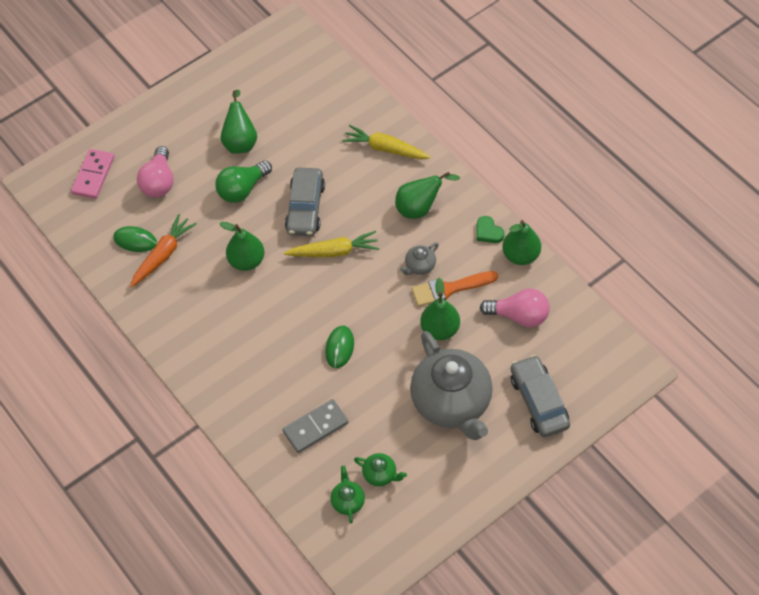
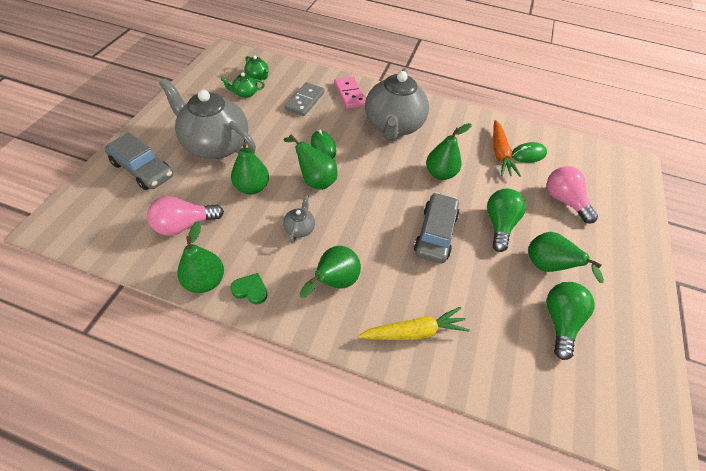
camera: 140 degrees right, 5 degrees down
pink domino [71,149,115,199] -> pink domino moved to [334,77,366,109]
yellow carrot [284,231,379,257] -> none
grey car [285,168,325,236] -> grey car turned 45 degrees clockwise [414,192,459,263]
orange brush [412,271,498,307] -> none
none -> green pear [284,134,338,190]
none -> grey teapot [365,68,429,141]
none -> green light bulb [546,282,595,360]

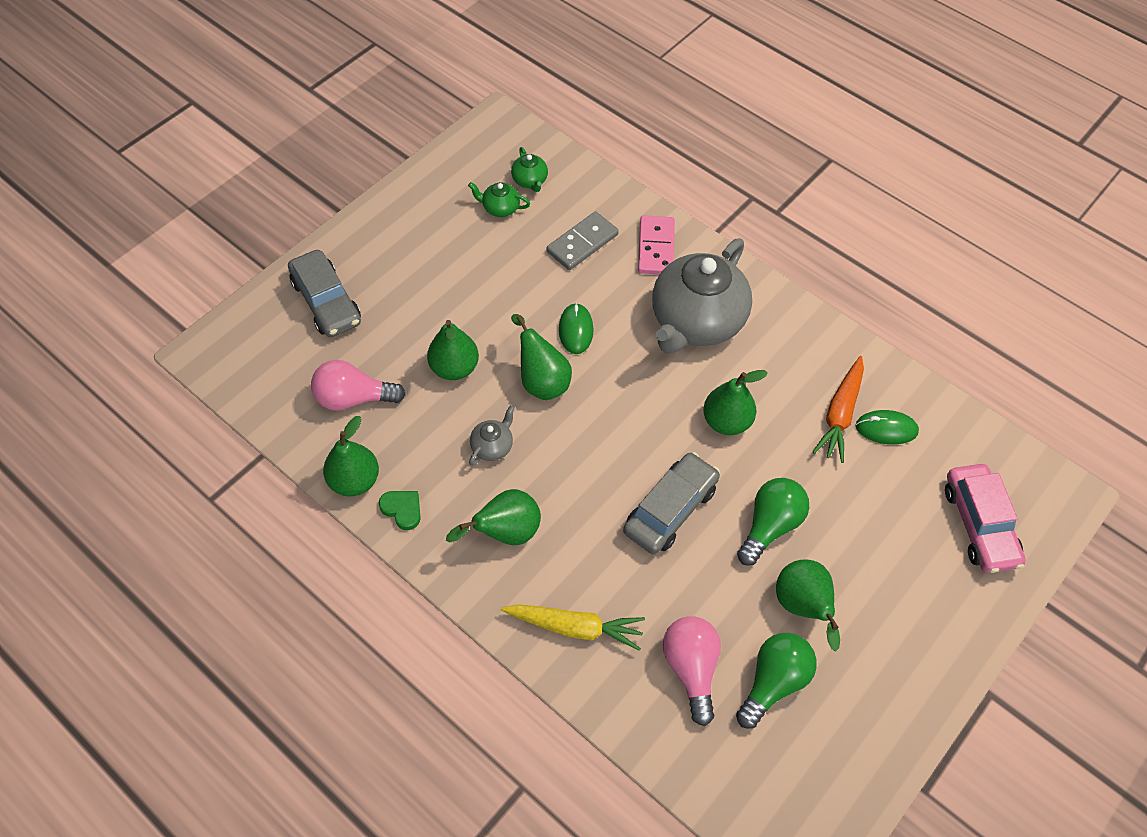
camera: 25 degrees right, 5 degrees up
grey teapot [159,78,256,159] -> none
pink light bulb [547,166,598,224] -> pink light bulb moved to [663,616,721,726]
none -> pink car [945,464,1026,573]

